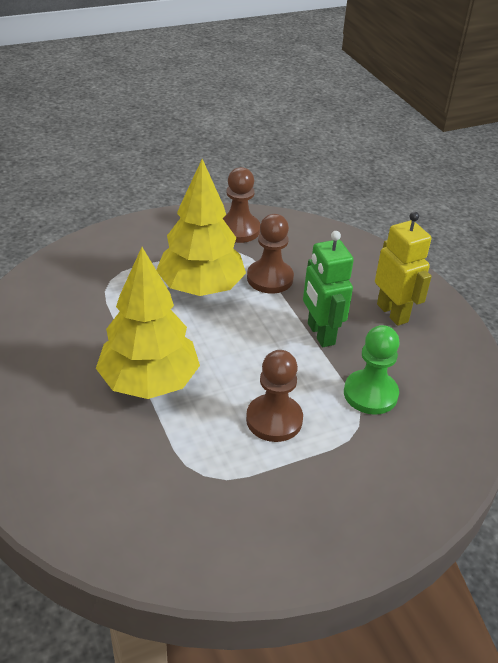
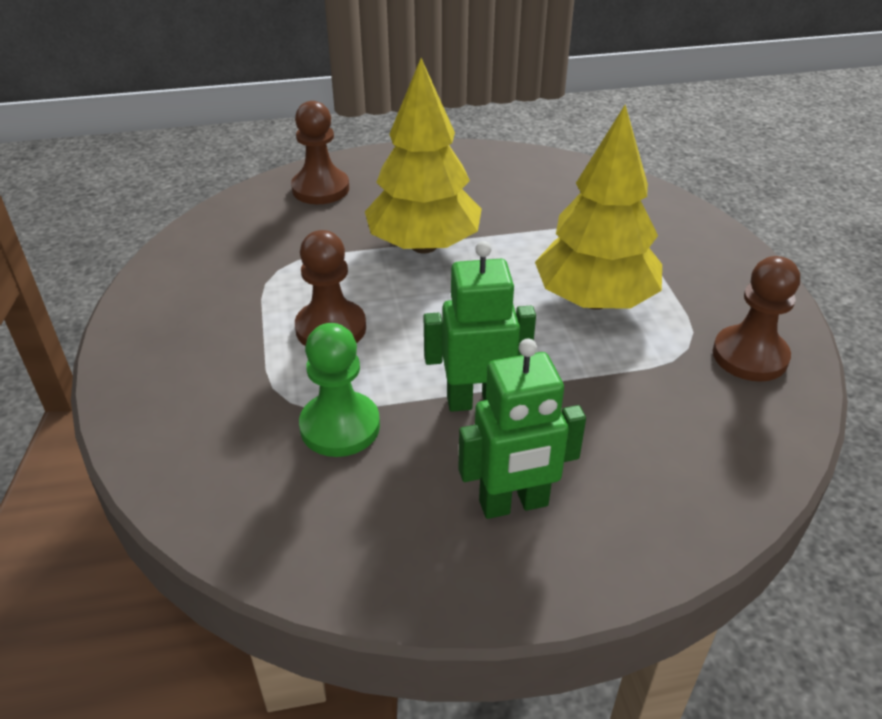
camera: 105 degrees right, 0 degrees up
brown pawn [247,214,294,293] -> brown pawn moved to [291,101,349,204]
yellow robot [375,212,432,326] -> green robot [458,338,586,519]

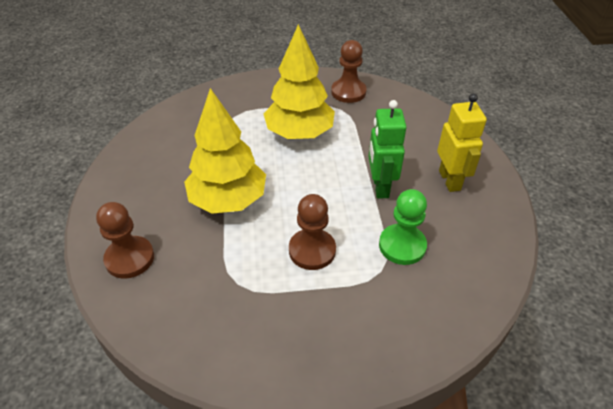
camera: 85 degrees left, 5 degrees up
green robot [458,338,586,519] -> yellow robot [437,94,487,192]

